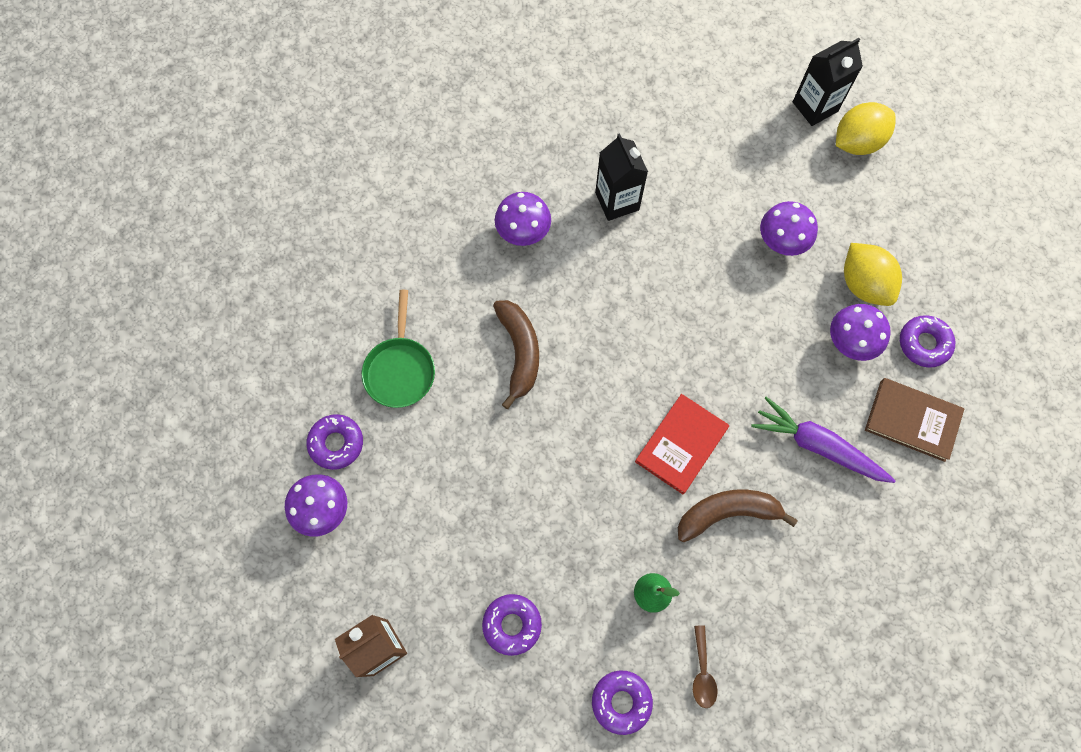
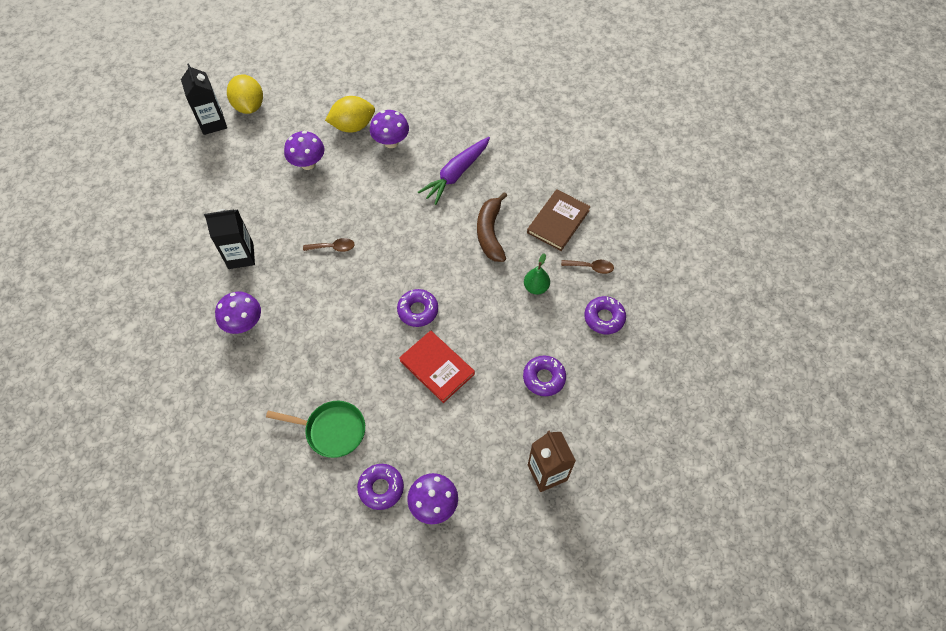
camera: 80 degrees left, 10 degrees down
brown banana [493,300,539,409] -> none
red book [635,394,729,494] -> red book moved to [399,330,475,403]
brown book [865,378,964,462] -> brown book moved to [527,189,591,251]
purple donut [900,315,955,368] -> purple donut moved to [397,289,438,327]
none -> brown spoon [303,238,355,252]

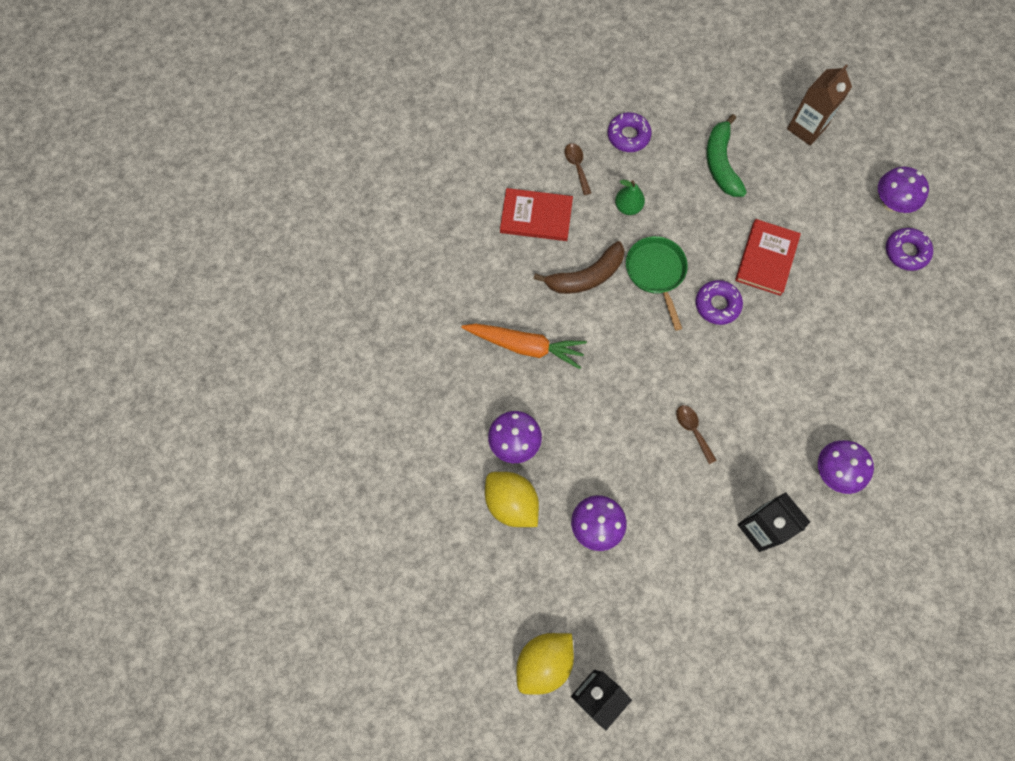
camera: 115 degrees left, 10 degrees up
green pan [266,401,365,458] -> green pan moved to [626,236,688,331]
purple carrot [418,137,490,205] -> orange carrot [461,324,587,369]
purple donut [523,355,566,396] -> green banana [706,114,747,197]
brown book [527,189,591,251] -> red book [500,188,573,241]

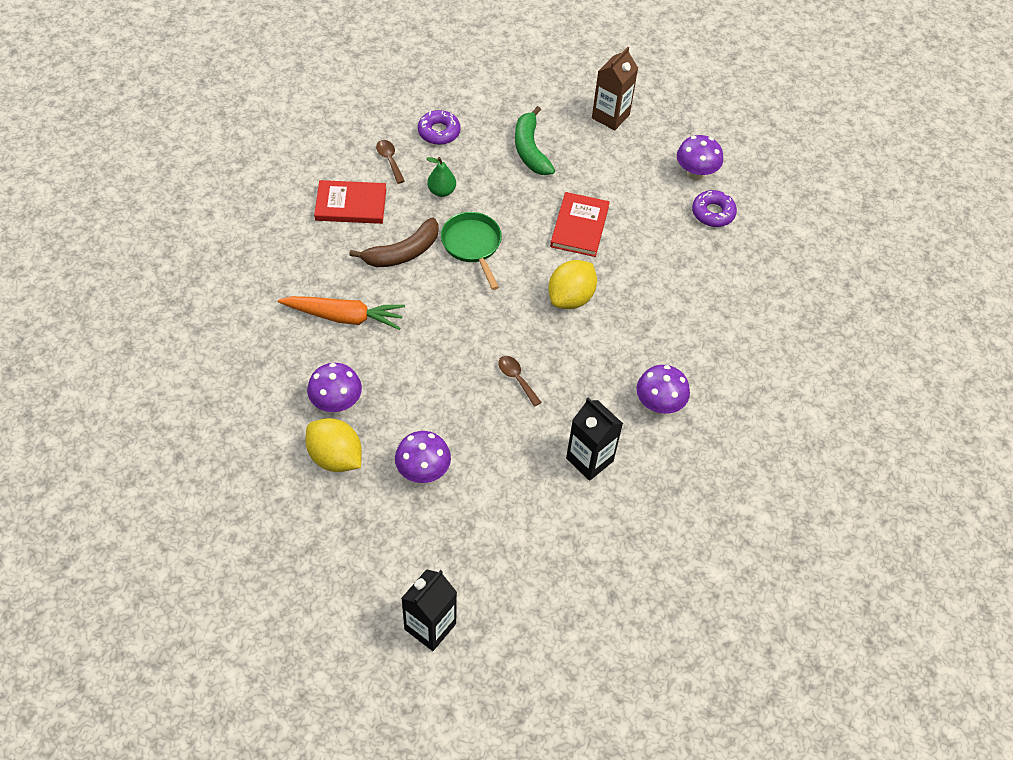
camera: 10 degrees left, 15 degrees down
yellow lemon [516,633,574,695] -> yellow lemon moved to [548,260,597,309]
purple donut [695,280,743,325] -> none

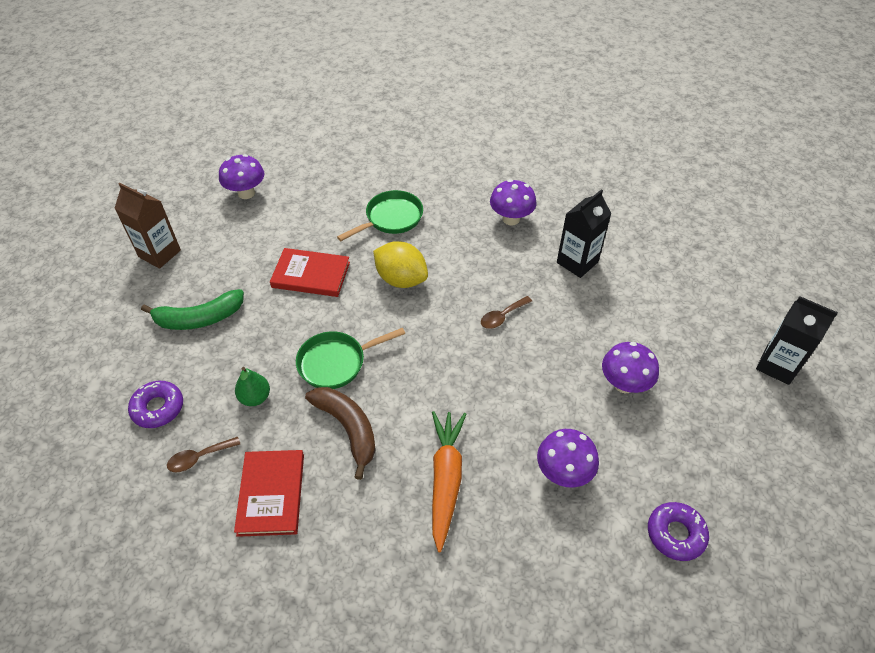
camera: 90 degrees left, 5 degrees down
yellow lemon [306,418,362,472] -> none
purple donut [692,190,737,227] -> purple donut moved to [648,502,709,561]
none -> green pan [337,190,423,241]

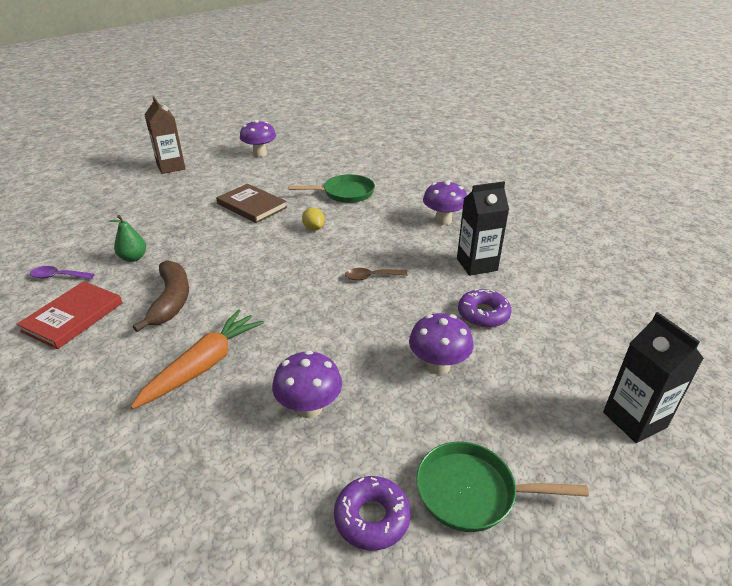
camera: 30 degrees right, 15 degrees down
purple donut [128,381,183,428] -> purple donut moved to [458,289,511,328]
green banana [141,289,244,330] -> none
brown spoon [167,437,241,472] -> purple spoon [30,266,95,279]
red book [270,248,350,297] -> brown book [216,184,287,223]
green pan [296,328,405,389] -> green pan moved to [416,441,589,532]
yellow lemon [373,241,428,288] -> yellow lemon [302,208,325,231], size x0.54

